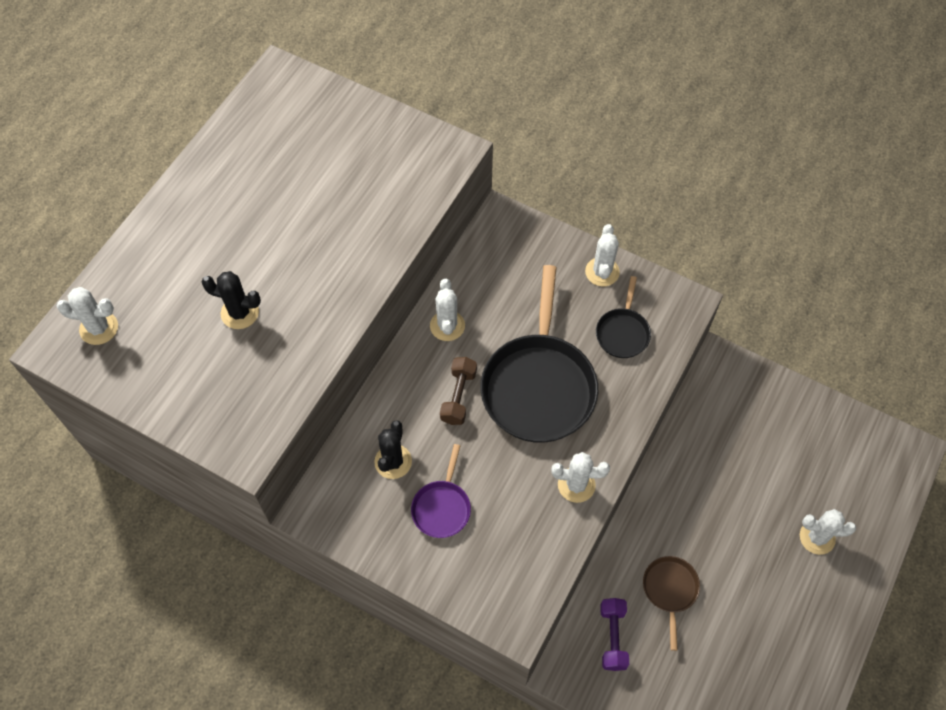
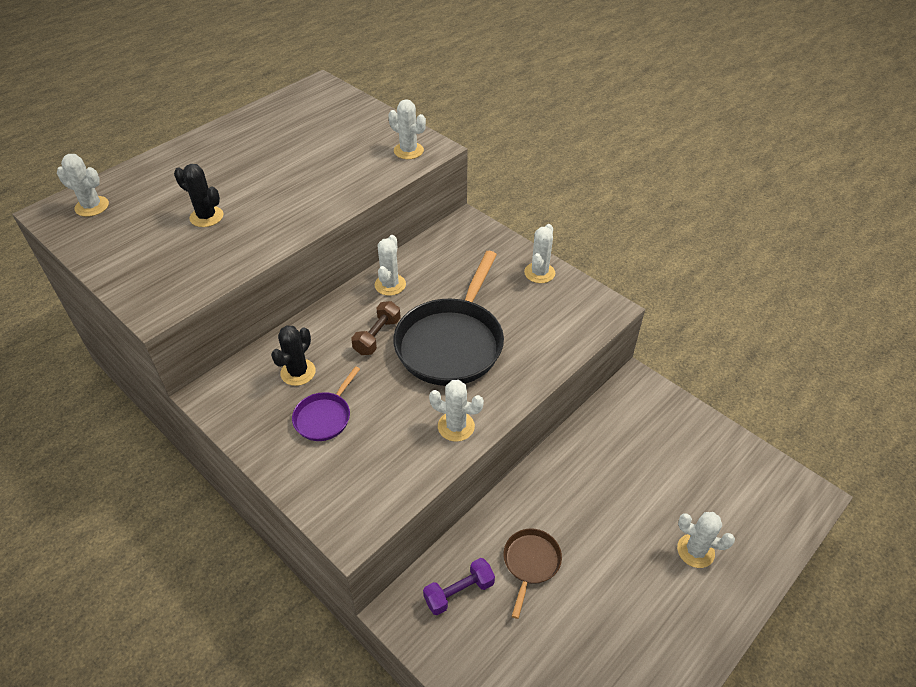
camera: 15 degrees right, 15 degrees down
black pan [596,276,651,358] -> none
purple dumbbell [600,598,629,671] -> purple dumbbell turned 45 degrees clockwise [423,558,495,615]
none -> white cactus [388,99,426,159]

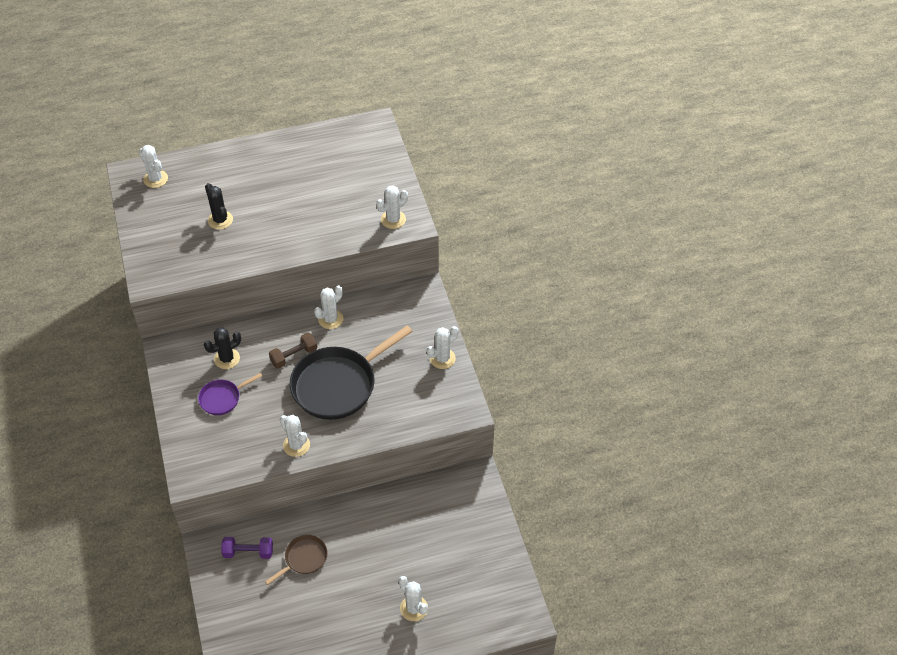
camera: 30 degrees right, 5 degrees up
white cactus [388,99,426,159] -> white cactus turned 75 degrees clockwise [376,185,408,229]

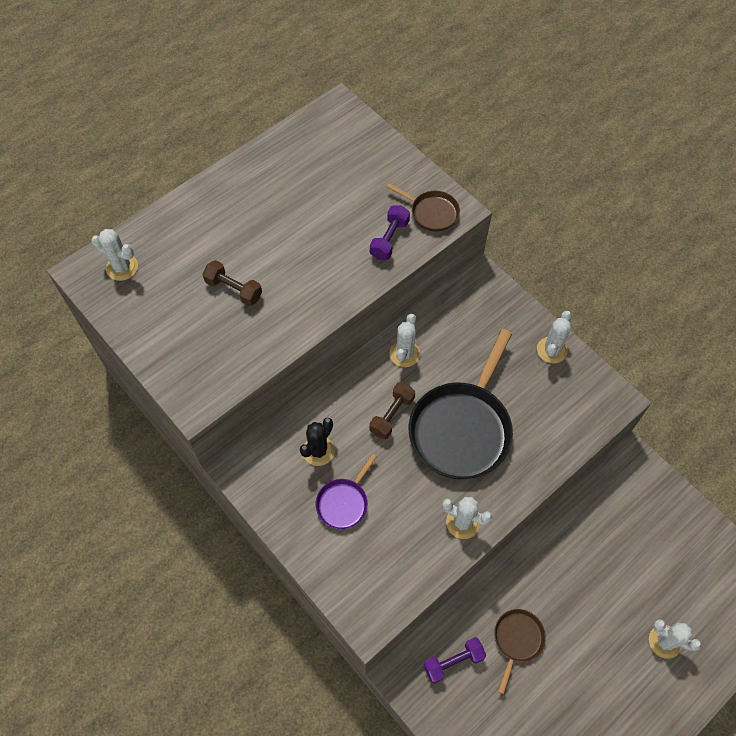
camera: 25 degrees left, 10 degrees up
black cactus [205,183,233,230] -> brown dumbbell [202,260,262,306]
white cactus [376,185,408,229] -> brown pan [386,183,460,232]
none -> purple dumbbell [370,205,410,260]

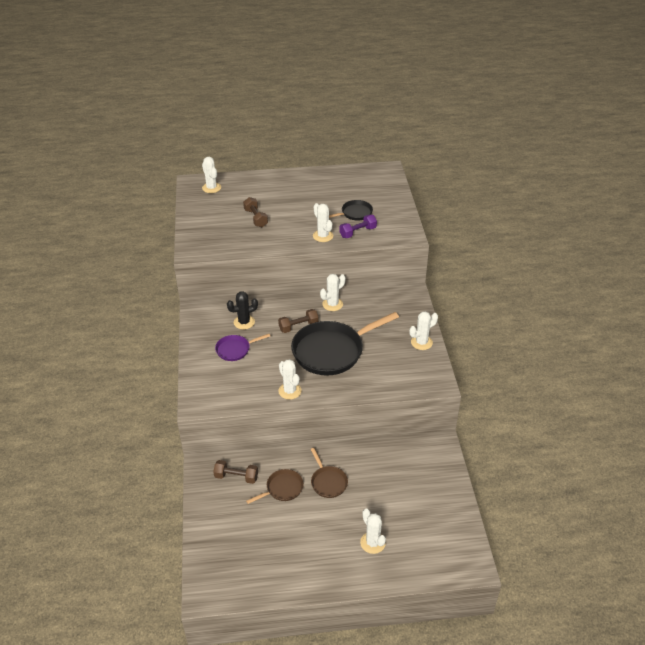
camera: 35 degrees right, 20 degrees down
brown pan [386,183,460,232] -> brown pan moved to [310,448,348,498]
purple dumbbell [423,637,486,683] -> brown dumbbell [213,460,258,484]
none -> white cactus [313,203,333,242]
none -> black pan [329,200,373,221]

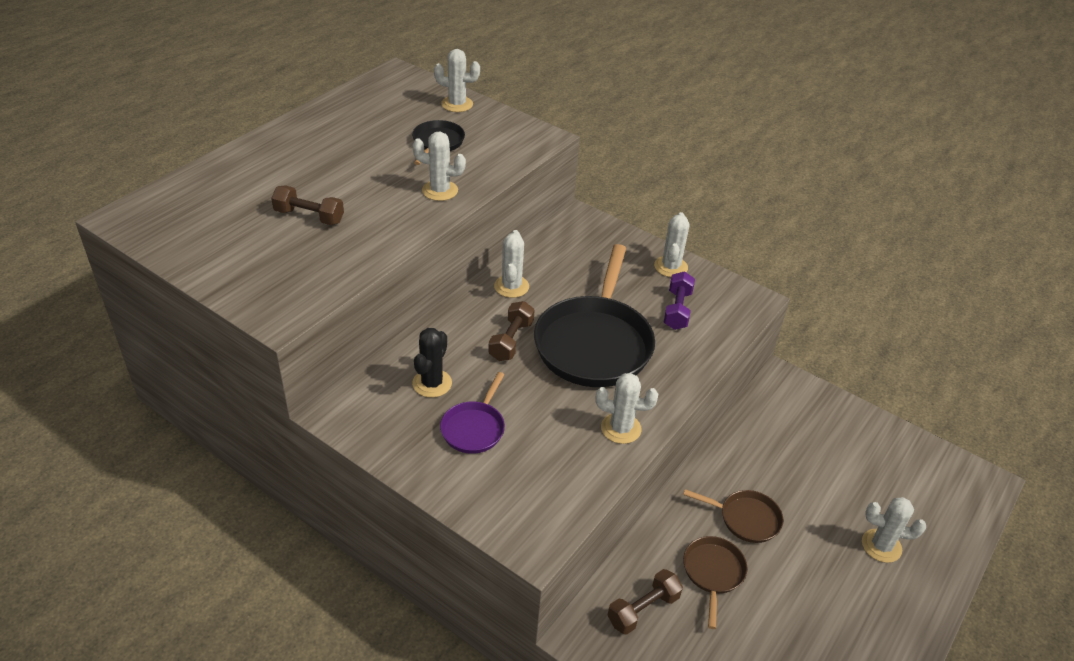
camera: 50 degrees left, 0 degrees up
white cactus [202,157,221,193] -> white cactus moved to [434,49,480,112]
purple dumbbell [340,215,377,238] -> purple dumbbell moved to [664,271,695,330]

